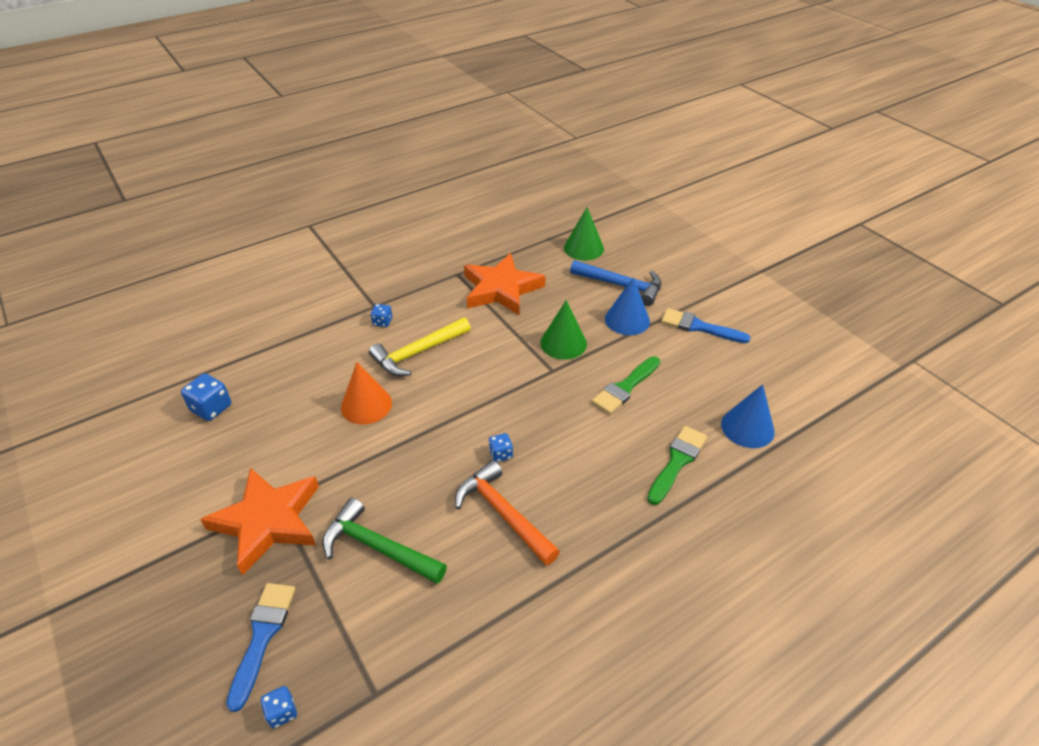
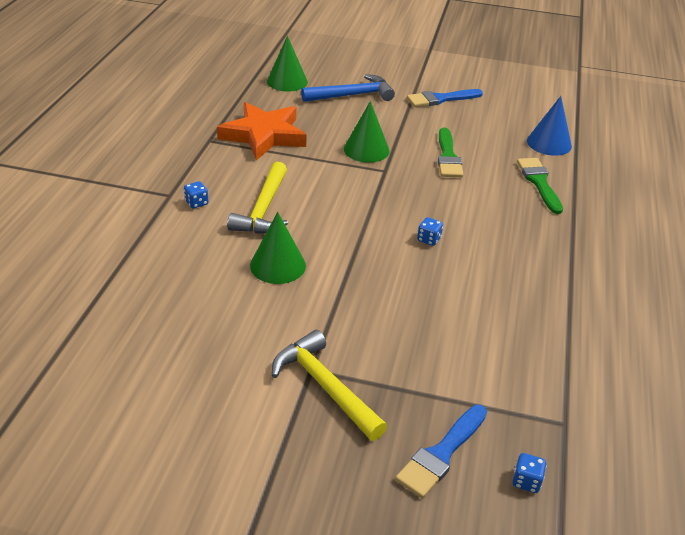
camera: 45 degrees left, 5 degrees down
blue dice [181,373,231,421] -> none
orange star [200,468,319,575] -> yellow hammer [272,330,387,441]
blue brush [226,583,296,712] -> blue brush turned 105 degrees counterclockwise [395,405,487,498]
green hammer [322,498,447,584] -> none
orange cone [341,362,392,425] -> green cone [250,212,306,284]
orange hammer [455,460,560,565] -> none
blue cone [605,277,650,335] -> none

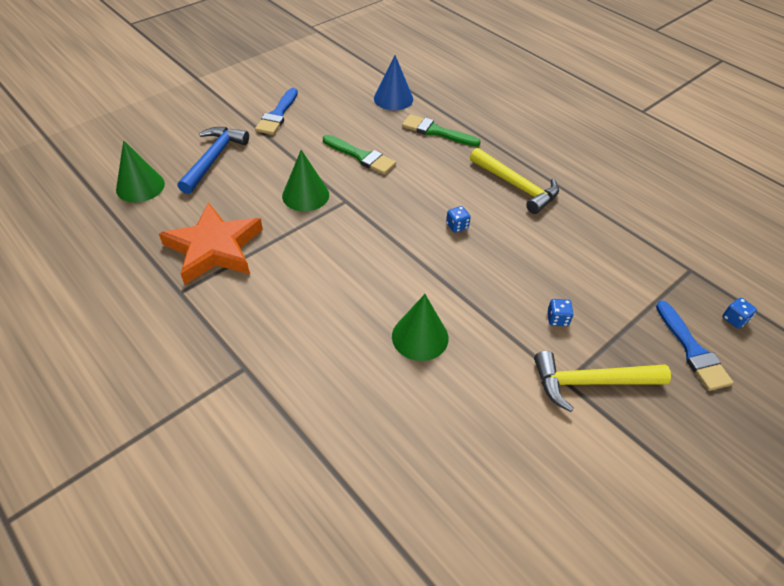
camera: 55 degrees left, 10 degrees up
blue dice [184,181,209,208] -> blue dice moved to [547,299,574,326]
yellow hammer [227,162,288,234] -> yellow hammer moved to [470,148,559,214]

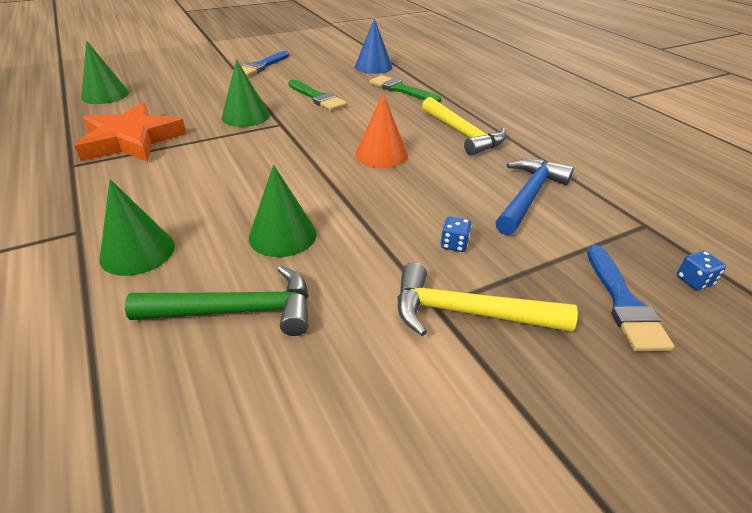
camera: 15 degrees right, 10 degrees down
blue hammer [178,127,249,194] -> blue hammer moved to [495,158,574,235]
blue dice [446,206,471,233] -> orange cone [355,93,408,168]
none -> green cone [100,179,175,276]
none -> green hammer [125,266,309,336]

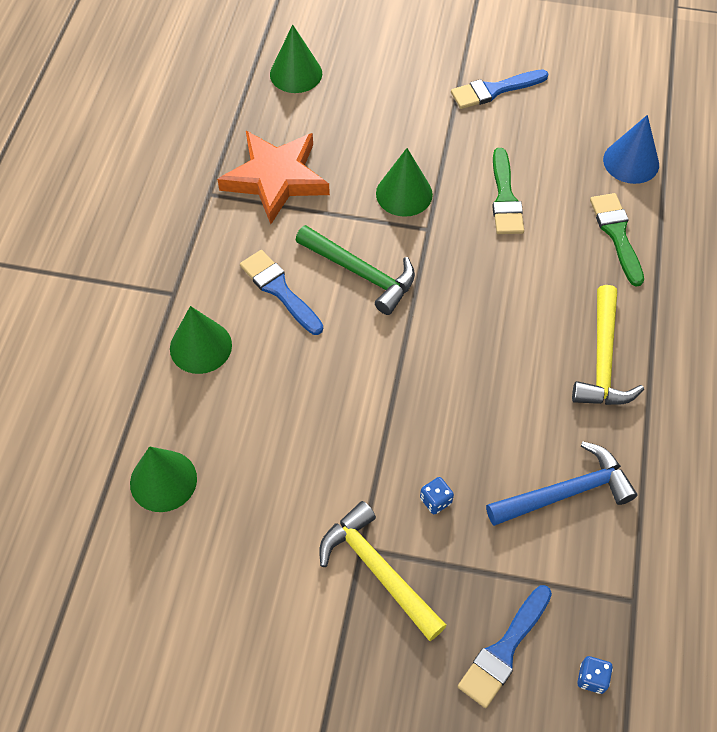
camera: 40 degrees right, 20 degrees up
green hammer [125,266,309,336] -> green hammer moved to [296,225,415,315]
green cone [249,165,317,257] -> green cone moved to [130,446,197,512]
orange cone [355,93,408,168] -> none
none -> blue brush [240,250,323,335]

